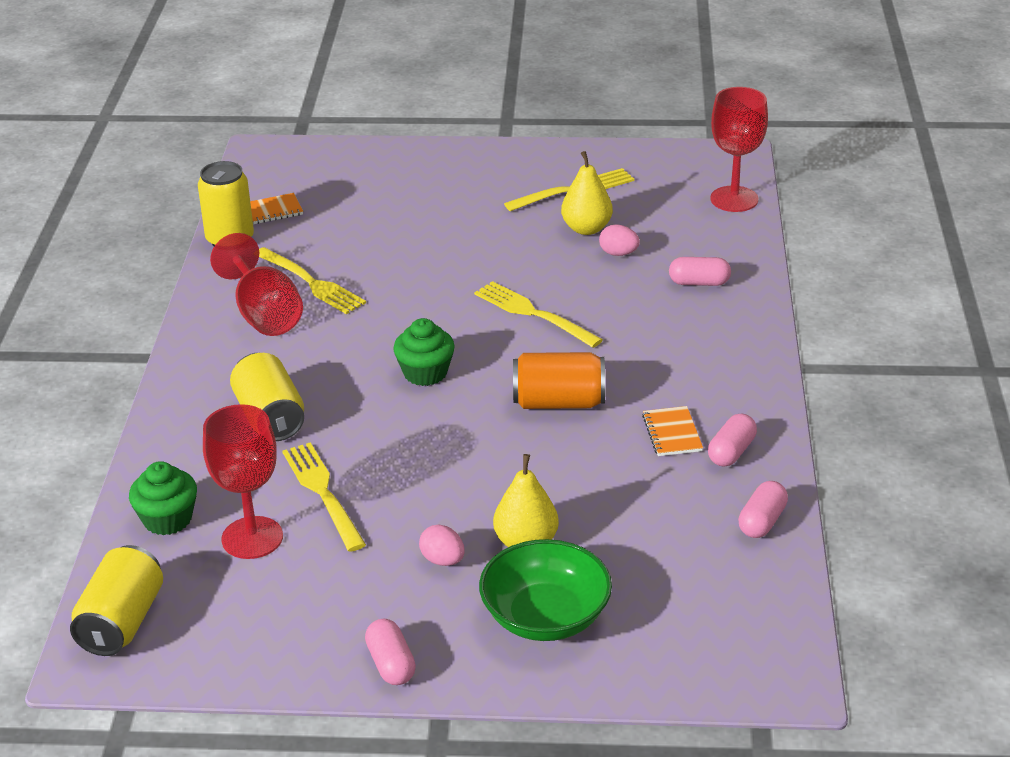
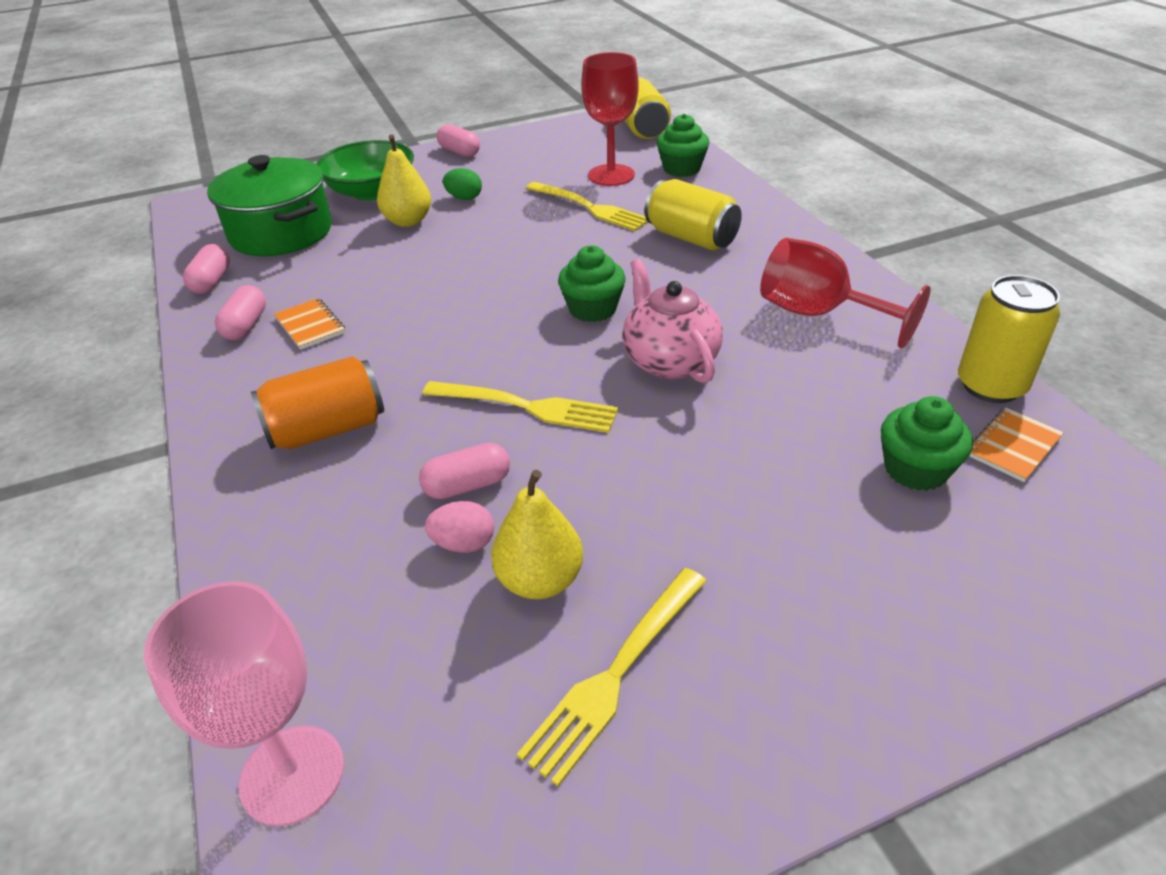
camera: 155 degrees right, 5 degrees up
yellow fork [259,247,366,314] -> none
pink egg [419,525,465,566] -> green egg [443,168,482,200]
orange can [513,352,605,409] -> orange can moved to [251,356,384,449]
pink capsule [669,257,731,286] -> pink capsule moved to [419,443,510,499]
red goblet [710,87,768,212] -> pink goblet [144,581,344,826]
none -> green pot [207,155,332,256]
none -> pink teapot [622,259,723,383]
none -> green cupcake [881,396,973,491]

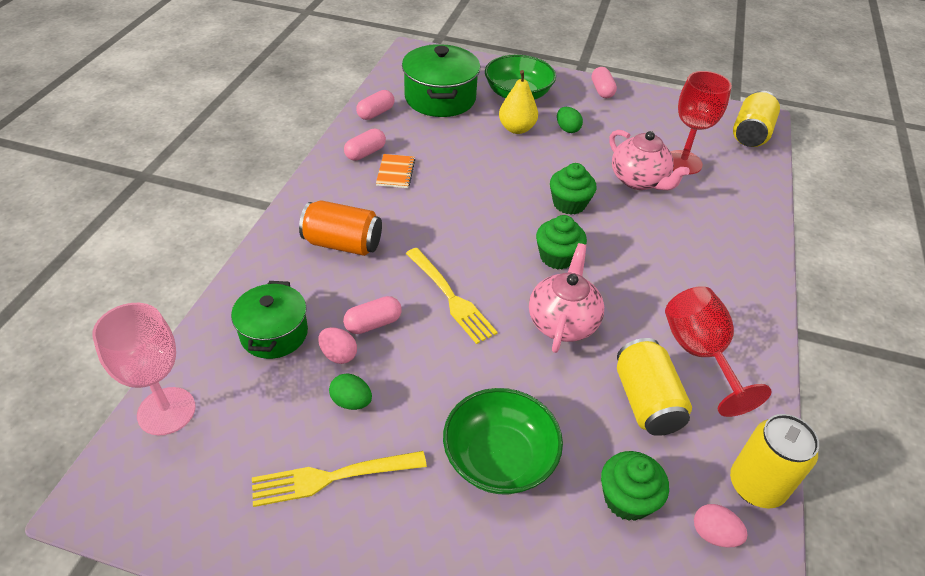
camera: 35 degrees right, 5 degrees up
pink capsule [419,443,510,499] -> pink capsule turned 45 degrees counterclockwise [343,296,402,334]
yellow pear [491,470,583,599] -> green egg [329,373,372,410]
yellow fork [526,182,648,231] -> pink teapot [609,130,690,190]
yellow can [645,179,742,251] -> yellow can moved to [617,338,692,436]
green cupcake [657,114,709,177] -> green cupcake moved to [550,163,597,215]
orange notebook [969,408,1064,482] -> pink egg [694,504,748,548]
none -> green pot [231,281,308,359]
none -> green bowl [443,388,563,494]

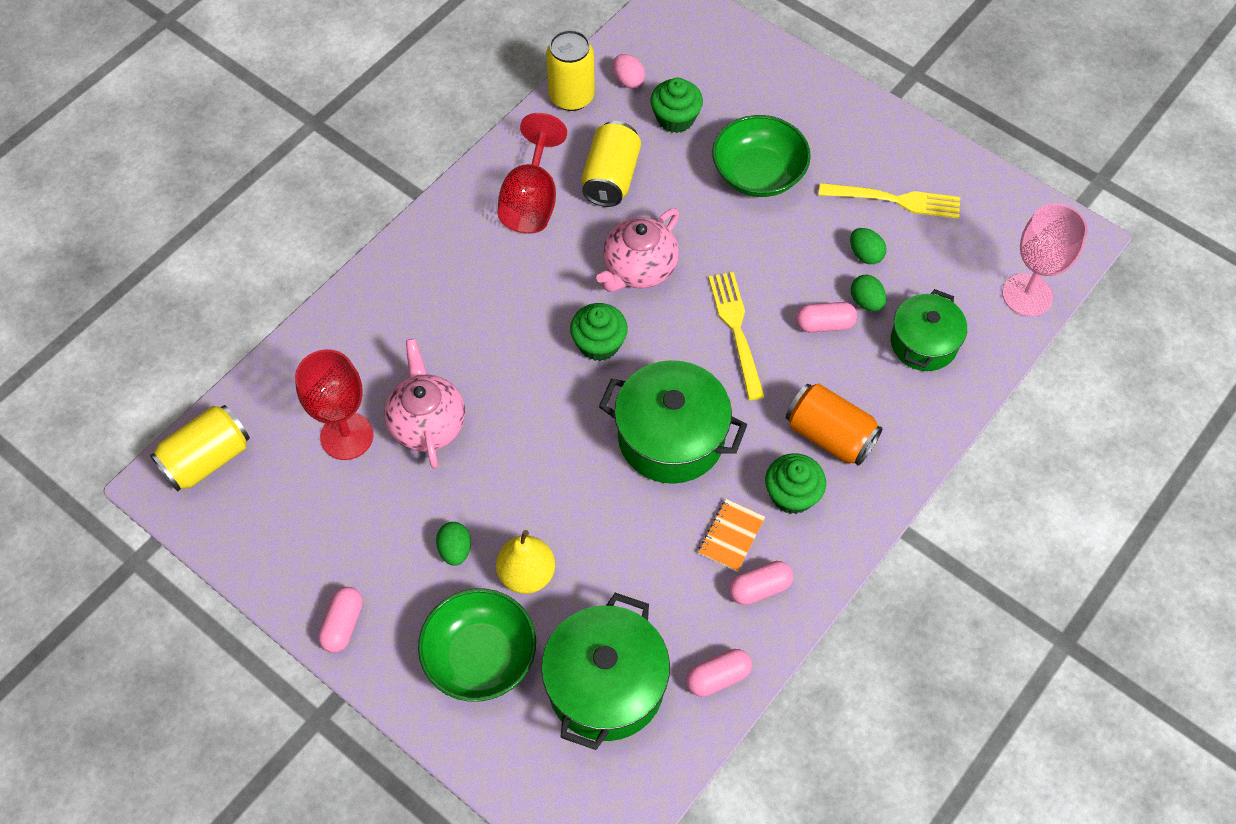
camera: 155 degrees left, 15 degrees up
pink egg [318,327,357,364] -> green egg [851,275,886,311]
green cupcake [550,163,597,215] -> green cupcake moved to [765,453,826,514]
none -> green pot [599,360,747,484]

